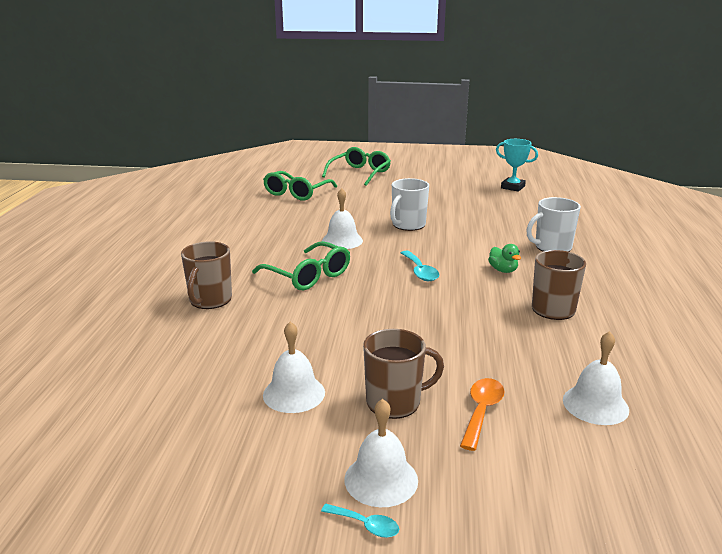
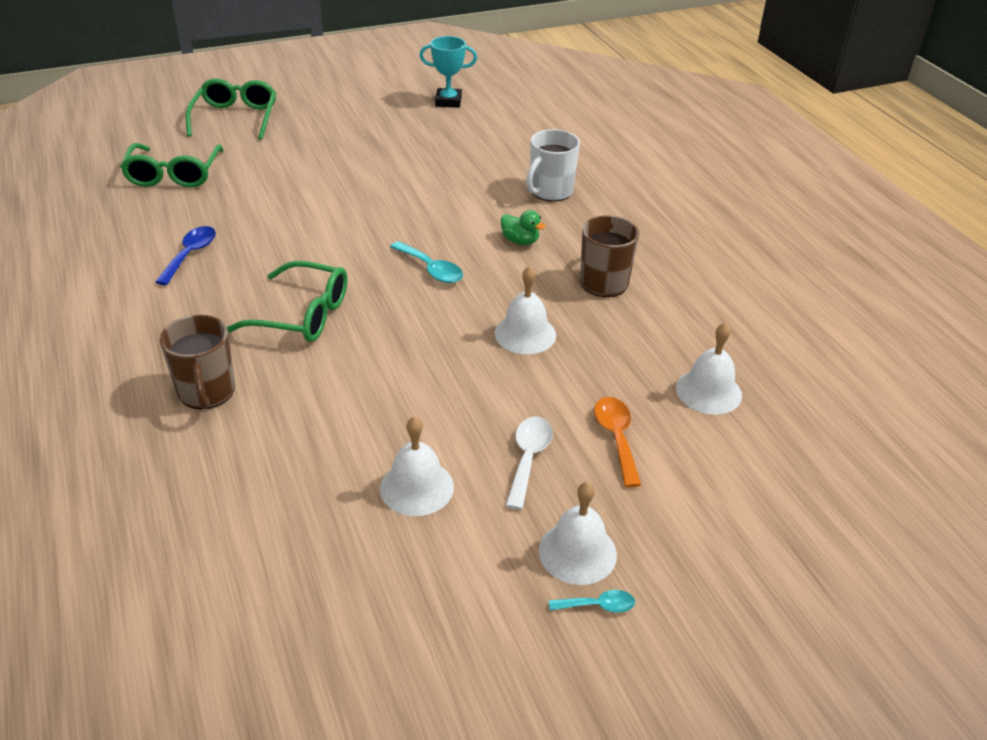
camera: 30 degrees left, 15 degrees up
white bell [322,188,363,249] -> white bell moved to [495,266,556,354]
brown mug [363,329,444,419] -> white spoon [505,417,553,510]
white mug [390,178,429,231] -> none
none -> blue spoon [155,226,216,285]

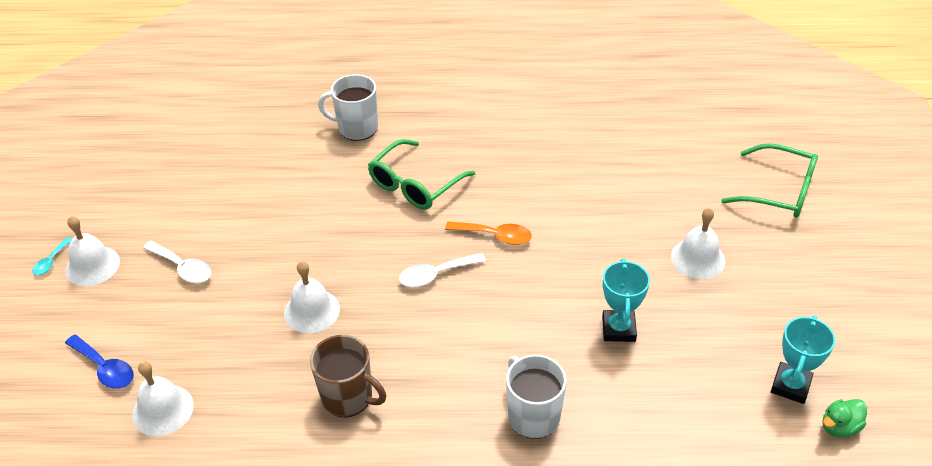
camera: 115 degrees right, 5 degrees up
green glasses [120,143,224,188] -> none
blue spoon [155,226,216,285] -> blue spoon moved to [65,335,134,389]
brown mug [159,315,235,409] -> white mug [318,74,378,141]
white bell [380,417,454,516] -> white bell moved to [671,208,725,279]
turquoise spoon [390,241,463,283] -> white spoon [399,253,486,287]
green duck [501,210,546,245] -> green duck moved to [823,399,867,437]
orange spoon [594,397,641,487] -> orange spoon moved to [445,221,532,245]
none -> turquoise trophy [602,259,650,342]

